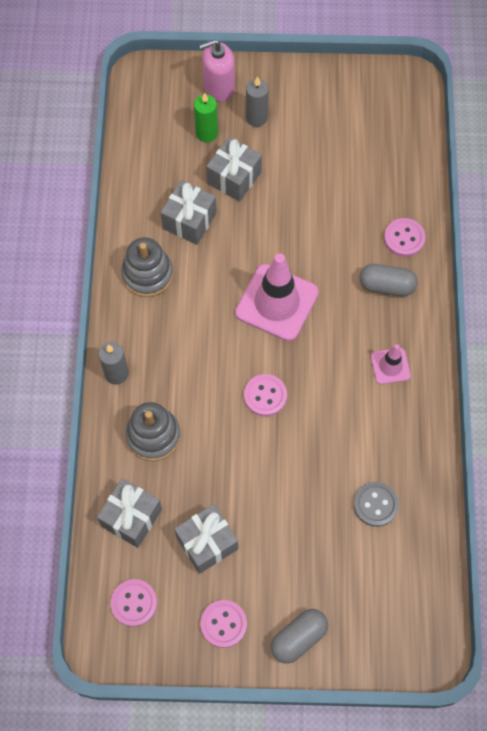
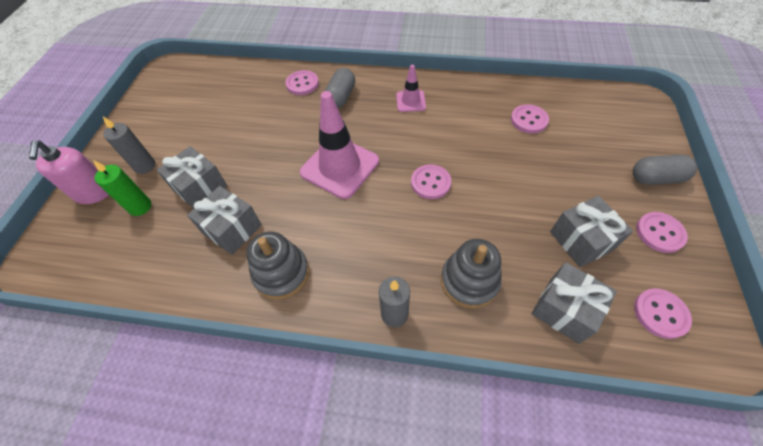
camera: 80 degrees left, 10 degrees down
grey capsule [271,609,328,664] -> grey capsule turned 60 degrees counterclockwise [633,155,697,185]
grey button [354,482,399,527] -> pink button [511,104,549,133]

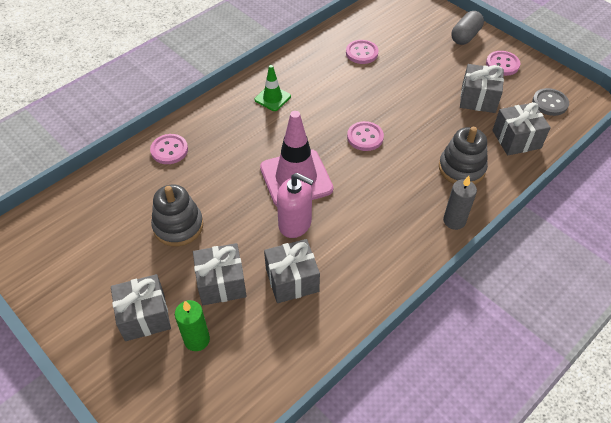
camera: 55 degrees left, 5 degrees down
pink soap dispenser [29,140,109,204] -> pink soap dispenser moved to [277,173,314,238]
grey candle [103,117,156,174] -> grey gift [111,274,171,341]
grey stacking toy [246,232,309,300] -> grey stacking toy moved to [151,184,203,246]
grey capsule [325,68,355,108] -> none
pink traffic cone [396,65,426,112] -> green traffic cone [254,65,291,111]
pink button [634,288,692,339] -> grey button [532,88,569,116]

